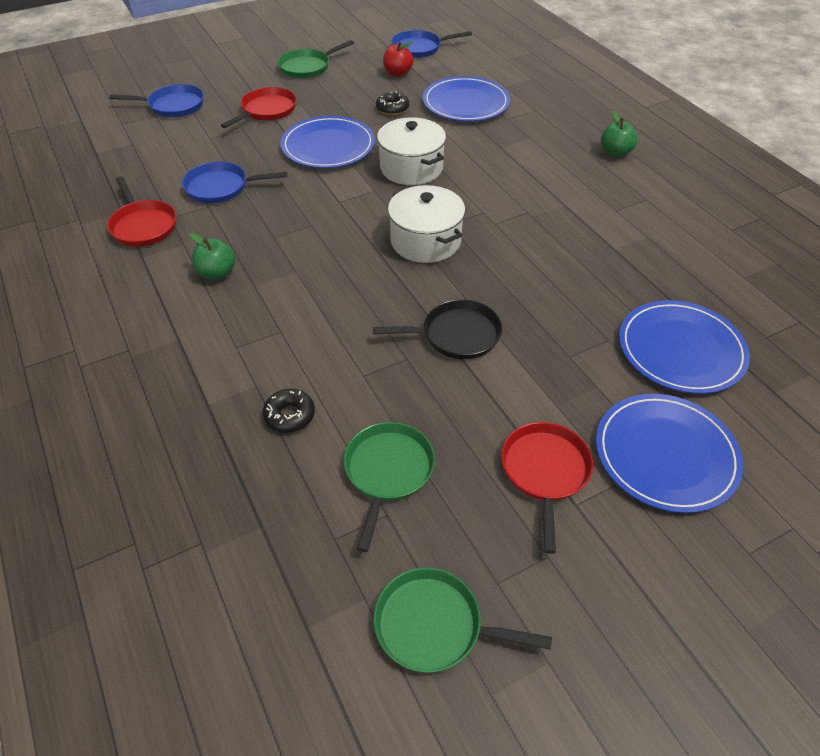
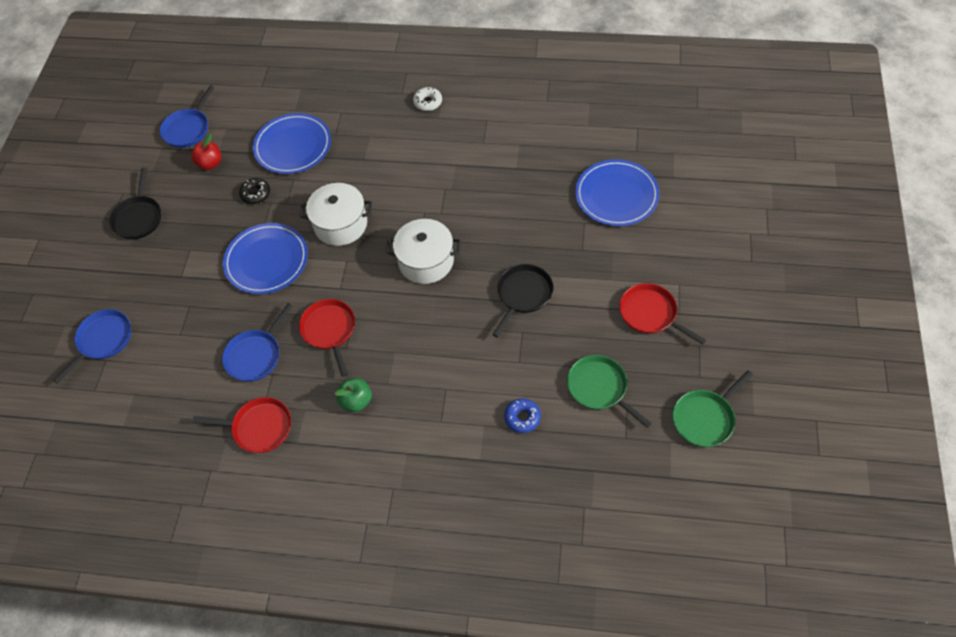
camera: 50 degrees left, 10 degrees up
red pan [221,87,297,128] -> red pan moved to [299,299,355,377]
black donut [262,389,315,433] -> blue donut [504,398,541,433]
green pan [277,40,354,79] -> black pan [109,168,161,240]
blue plate [596,394,743,513] -> none
green apple [601,111,638,157] -> white donut [413,87,442,111]

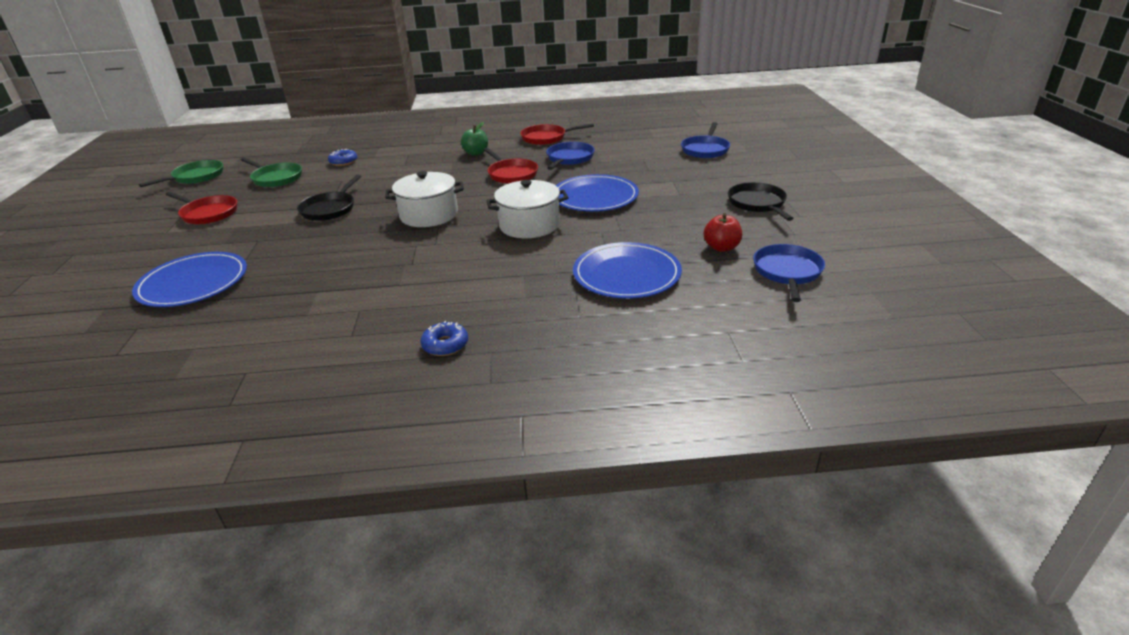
camera: 165 degrees right, 25 degrees down
black donut [239,178,270,204] -> none
white donut [413,87,442,111] -> blue donut [421,321,468,356]

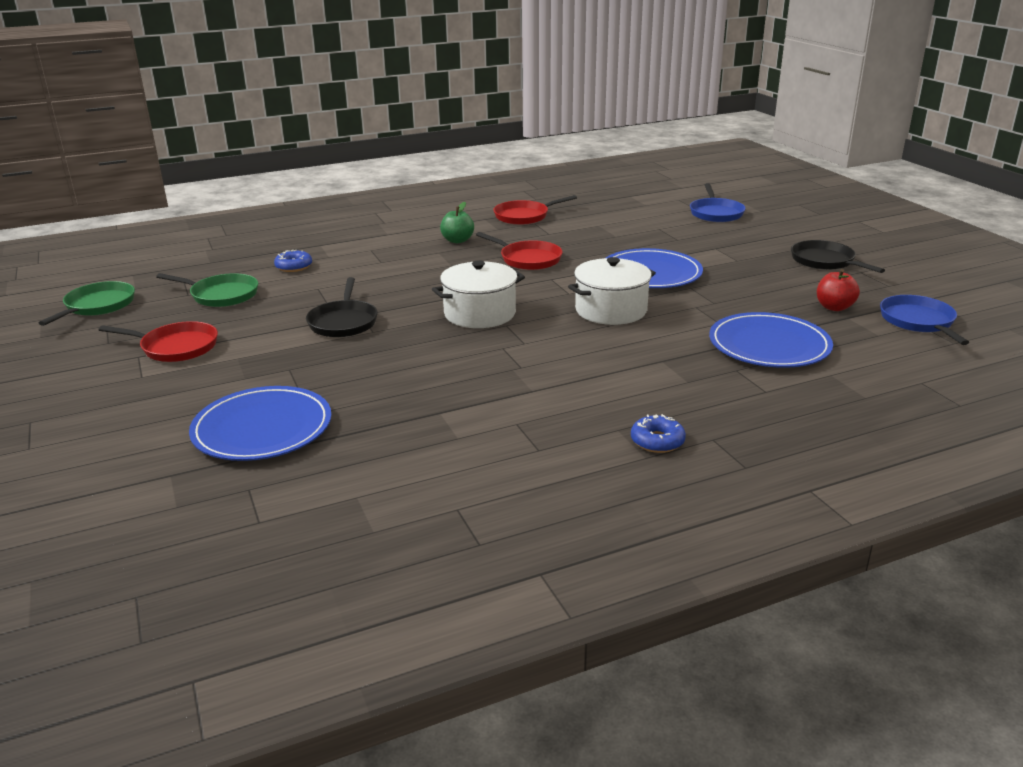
camera: 20 degrees left, 5 degrees down
blue pan [546,142,595,170] -> none

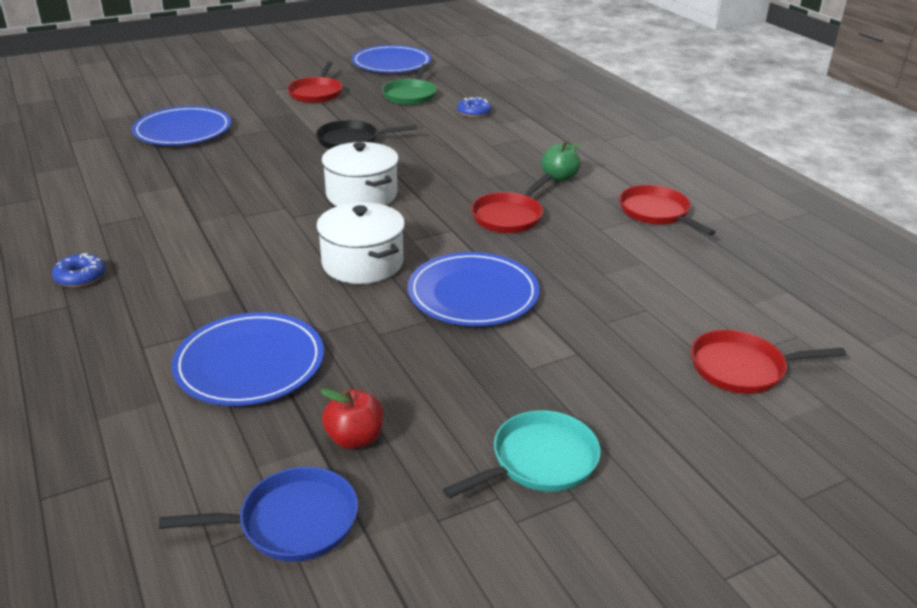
camera: 85 degrees right, 5 degrees up
green pan [39,281,135,326] -> blue plate [352,45,431,73]
blue pan [690,183,746,222] -> red pan [691,330,846,394]
black pan [791,240,885,273] -> turquoise pan [443,410,601,498]

